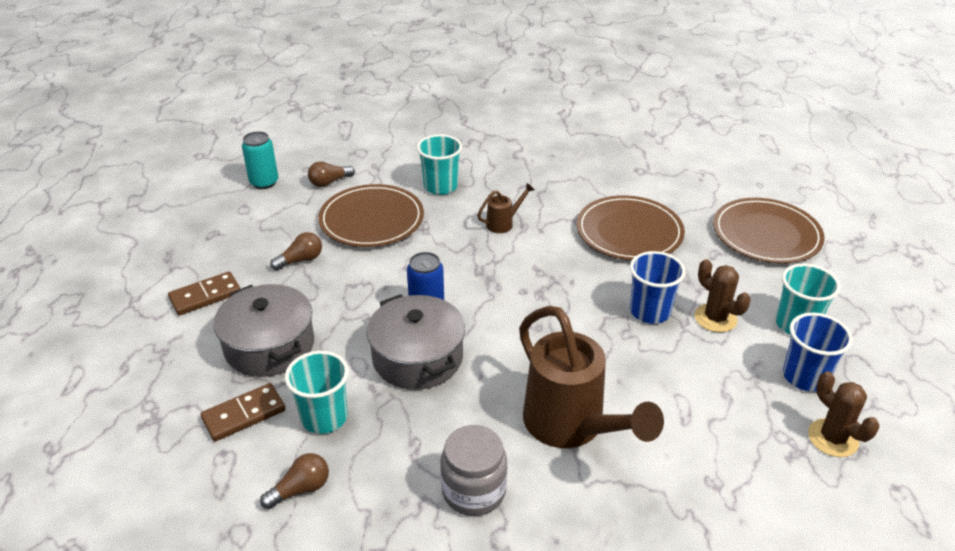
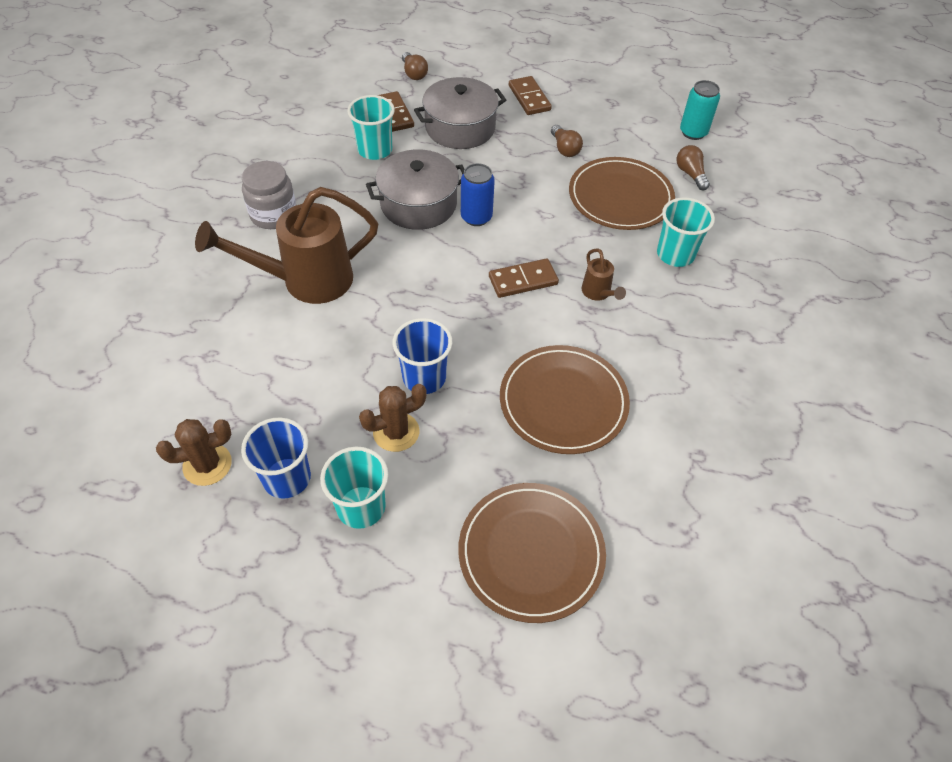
camera: 100 degrees right, 15 degrees up
brown light bulb [260,453,329,509] -> brown light bulb moved to [402,52,428,80]
none -> brown domino [489,258,559,298]

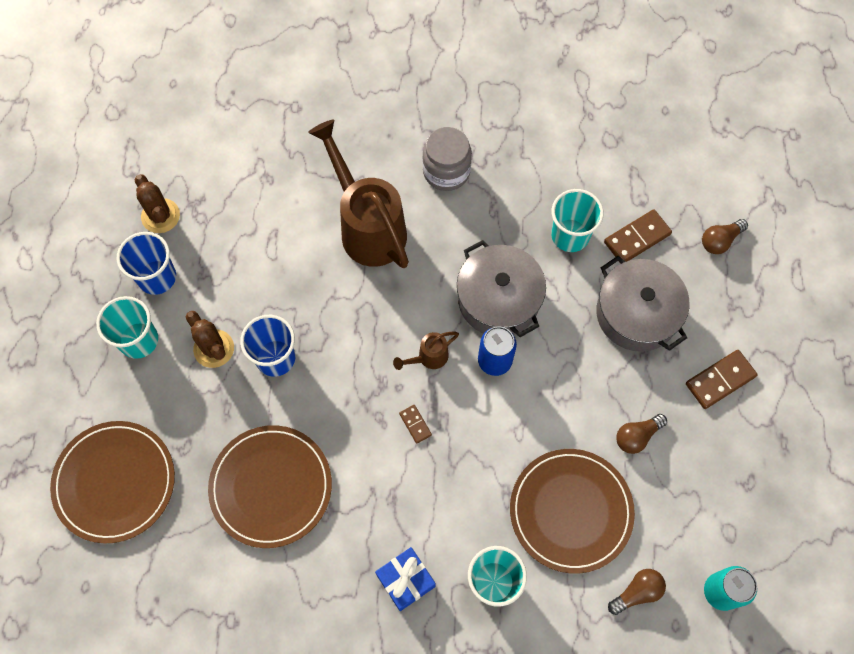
camera: 80 degrees right, 15 degrees up
brown domino [489,258,559,298] -> brown domino [399,405,432,444], size x0.54
brown watering can [581,248,626,301] -> brown watering can moved to [393,332,459,370]
none -> blue gift [375,547,436,611]

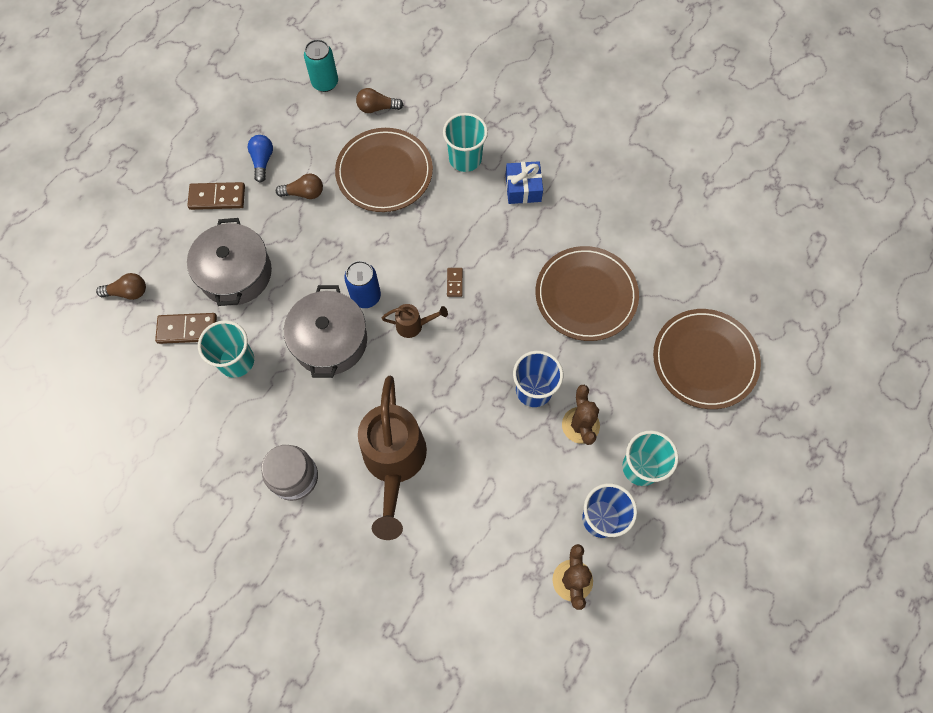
camera: 150 degrees left, 0 degrees up
none -> blue light bulb [248,135,273,182]

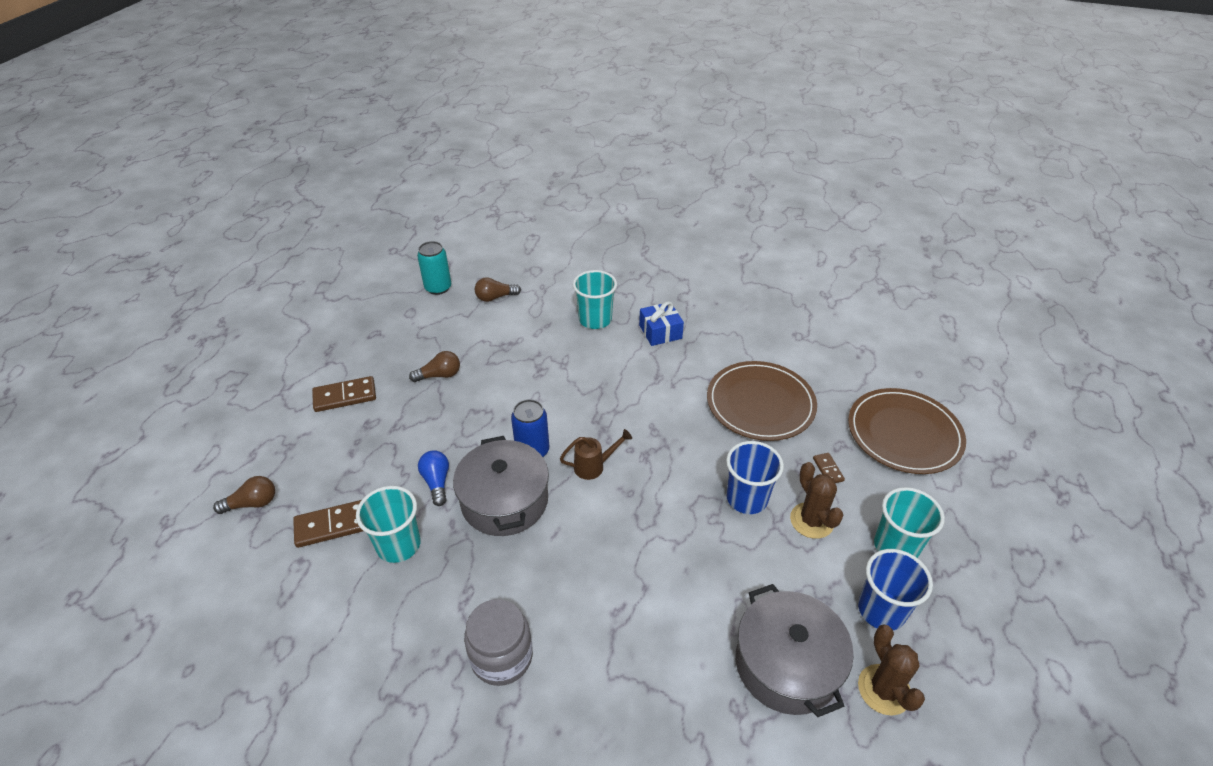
camera: 15 degrees left, 25 degrees down
grey pot [187,218,272,306] -> grey pot moved to [736,584,854,717]
blue light bulb [248,135,273,182] -> blue light bulb moved to [418,450,449,506]
brown plate [335,128,433,212] -> none
brown watering can [358,376,427,540] -> none
brown domino [447,268,463,297] -> brown domino moved to [813,453,845,483]

